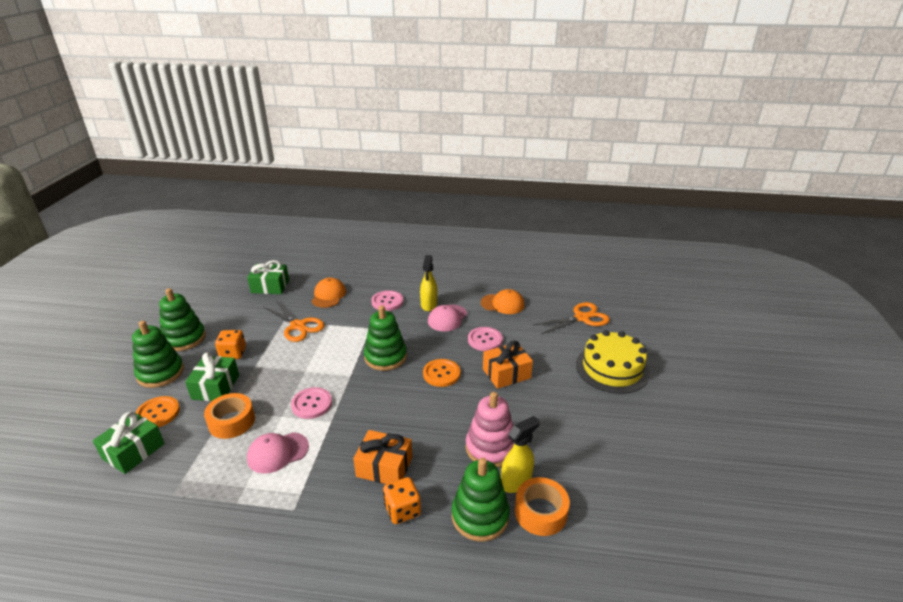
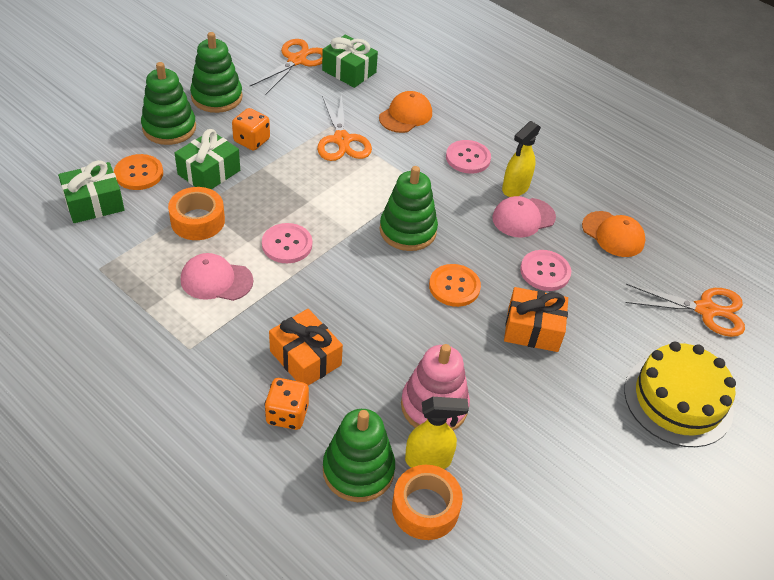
camera: 30 degrees right, 15 degrees up
none -> orange scissors [250,39,323,95]

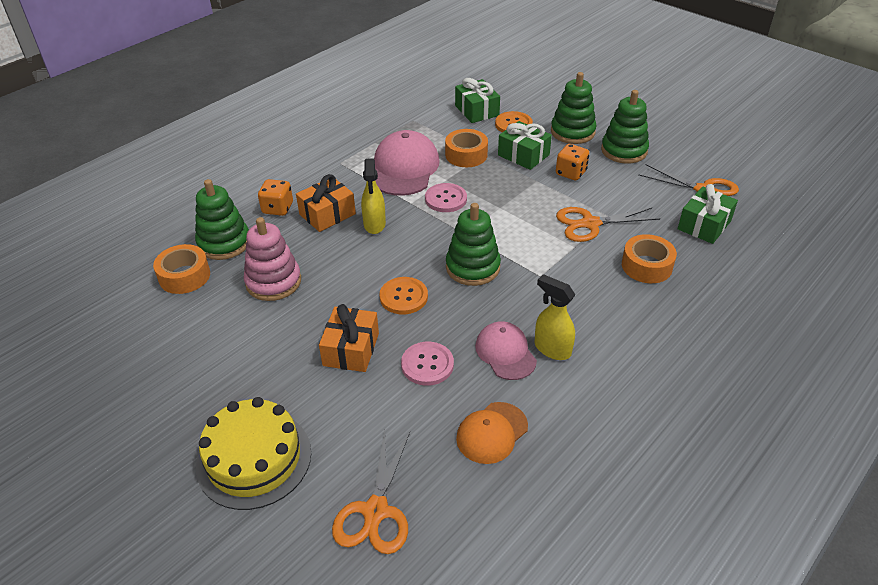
camera: 95 degrees right, 5 degrees down
pink cap [181,253,253,301] -> pink cap [374,130,439,196], size x1.63
orange cap [379,91,432,133] -> orange tape [622,234,677,283]
yellow spray bottle [405,397,469,469] -> yellow spray bottle moved to [361,158,386,234]
pink button [446,140,491,174] -> none

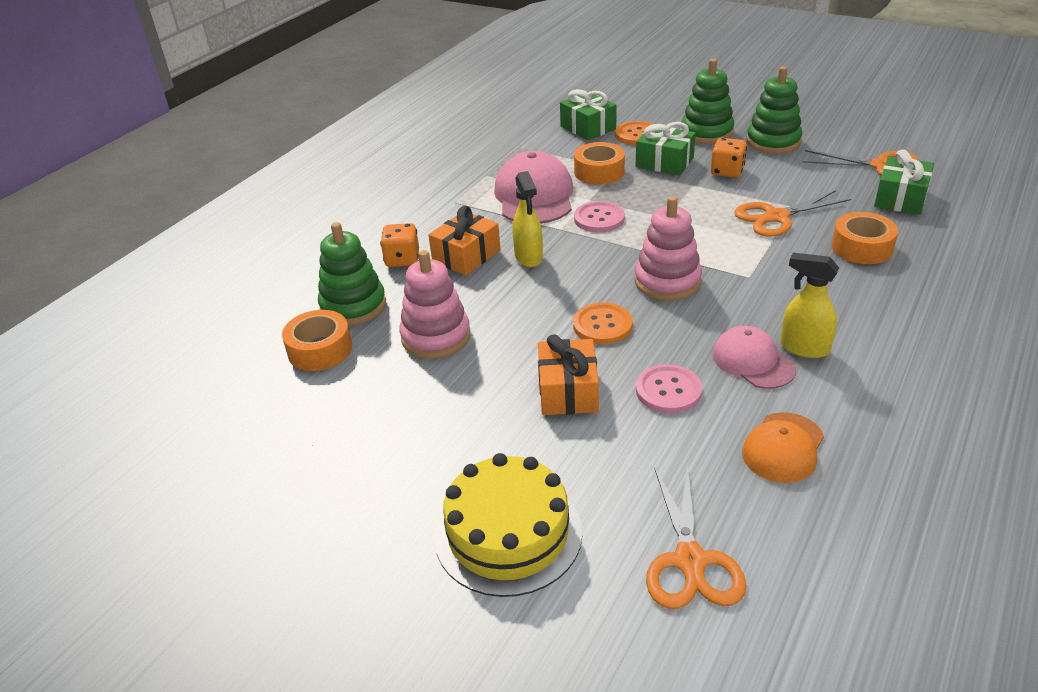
camera: 10 degrees left, 5 degrees down
green stacking toy [446,203,501,286] -> pink stacking toy [635,196,702,301]

